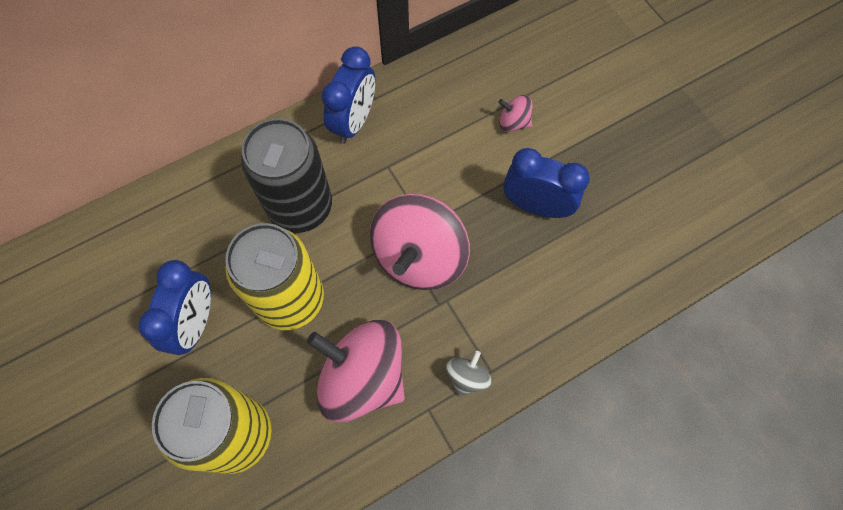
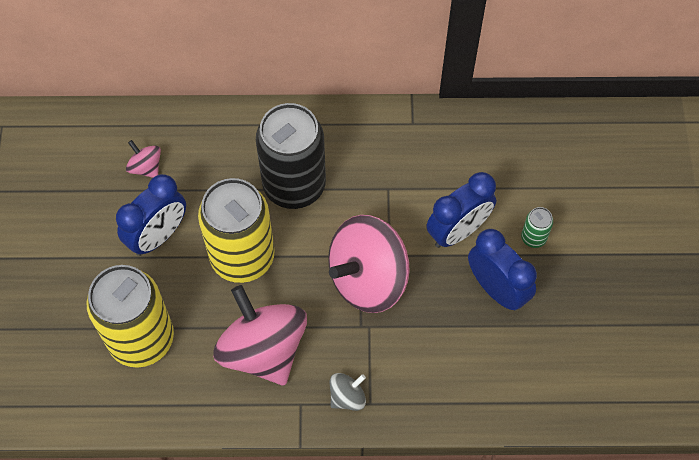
camera: 30 degrees right, 5 degrees down
blue clock [322,46,375,144] -> blue clock moved to [426,172,496,248]
pink spinning top [498,95,532,132] -> pink spinning top moved to [126,140,161,178]
none -> green can [521,207,553,248]

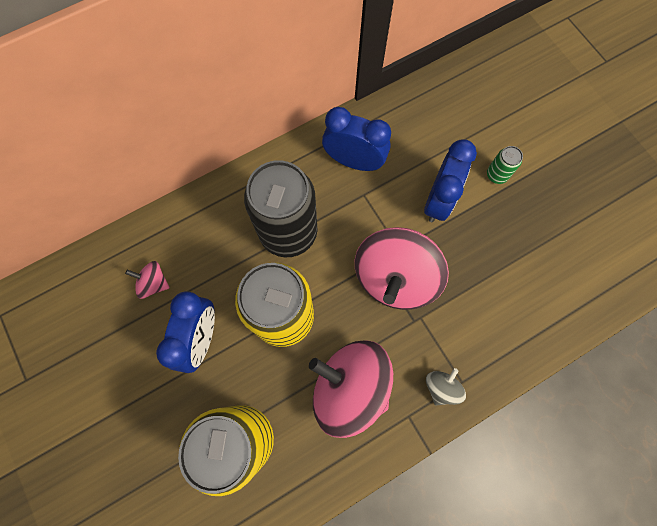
camera: 30 degrees left, 10 degrees up
blue clock [468,229,537,311] -> blue clock moved to [322,107,391,171]

